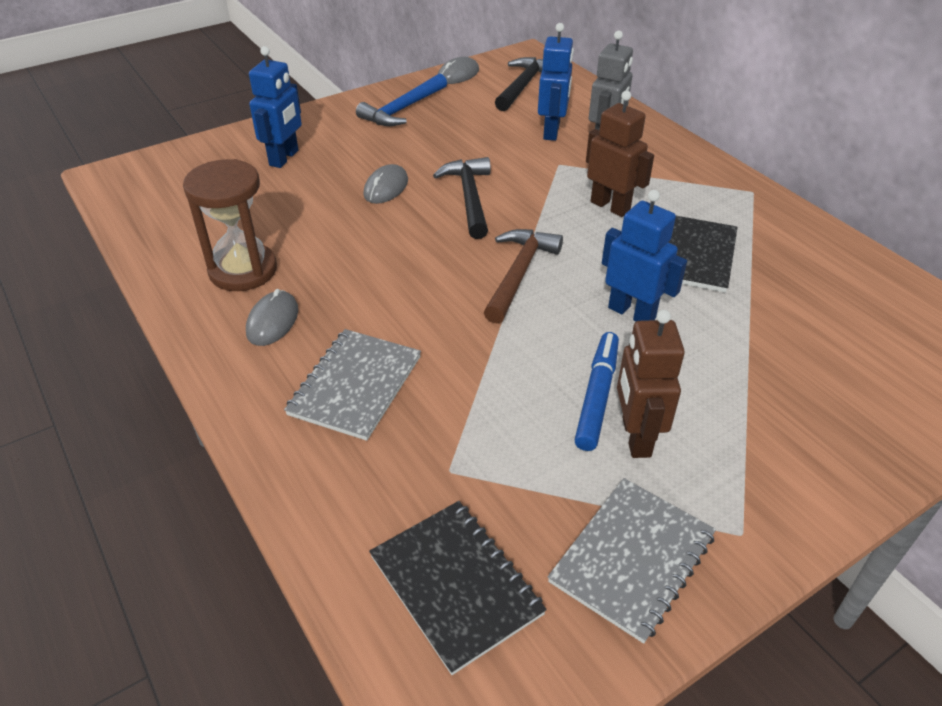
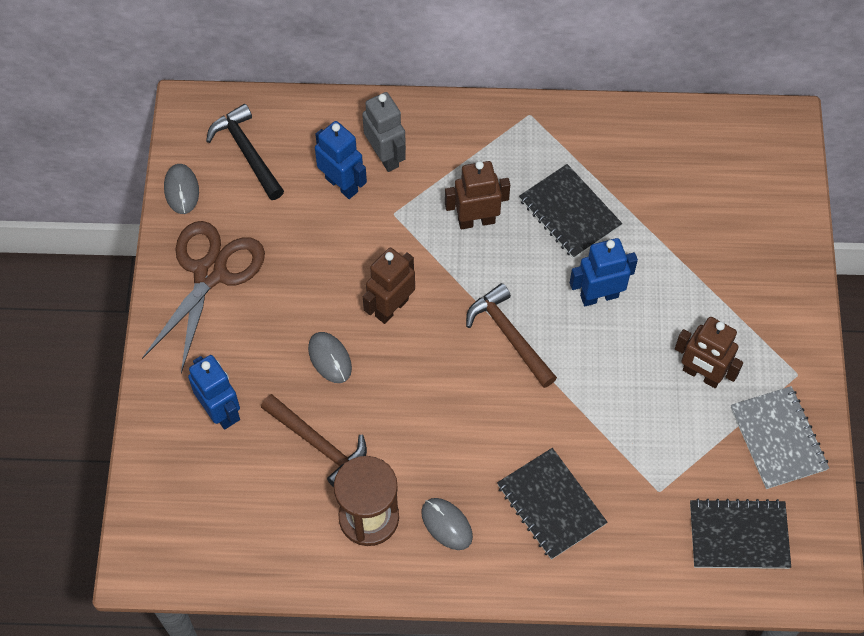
camera: 55 degrees left, 20 degrees up
grey notebook [284,329,421,441] -> black notebook [497,448,607,560]
blue hammer [356,73,447,126] -> brown scissors [142,221,265,373]
black hammer [433,157,491,239] -> brown robot [363,248,415,324]
blue marker [575,332,619,451] -> none
none -> brown hammer [261,394,367,487]

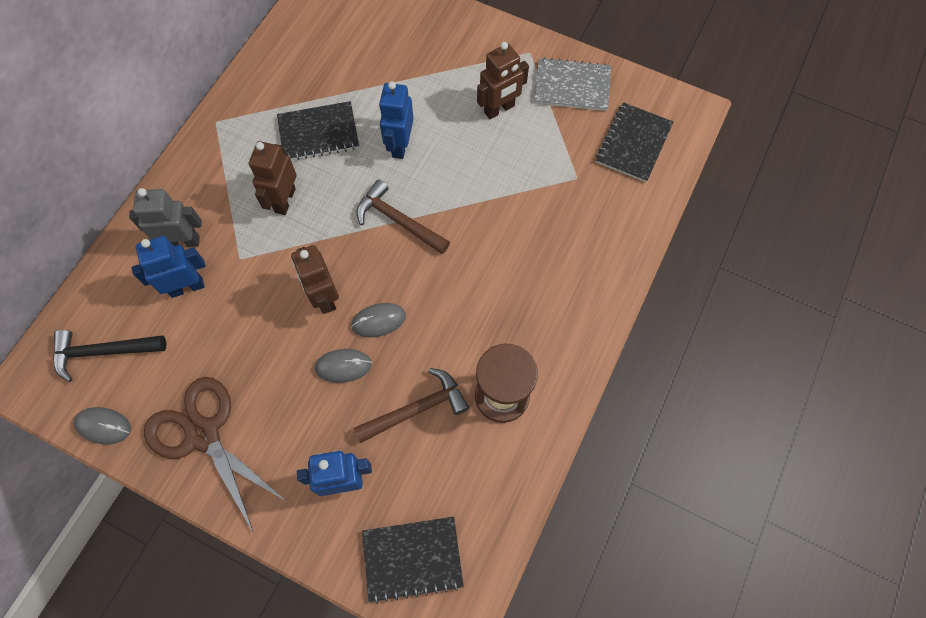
camera: 65 degrees left, 5 degrees up
grey mouse [421,498,473,550] -> grey mouse moved to [351,303,406,337]
brown hammer [466,283,557,388] -> brown hammer turned 45 degrees clockwise [357,179,450,254]
black notebook [497,448,607,560] -> black notebook moved to [362,517,464,604]

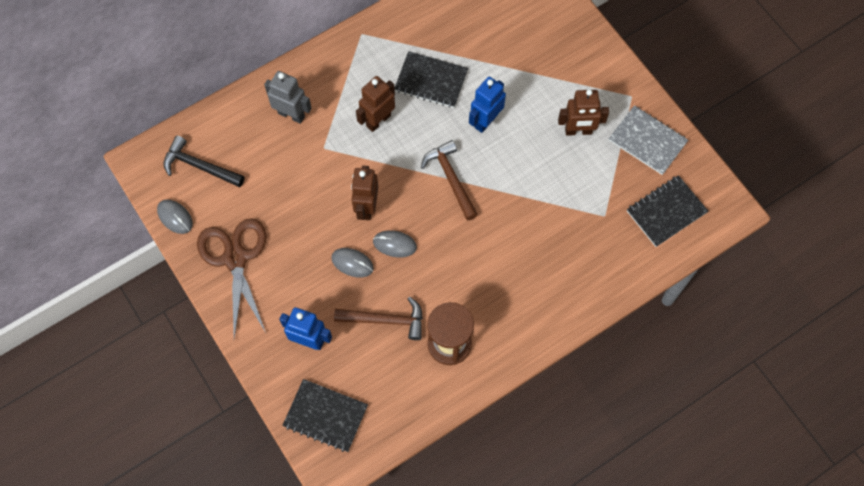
camera: 30 degrees right, 0 degrees up
blue robot [131,236,206,298] -> none

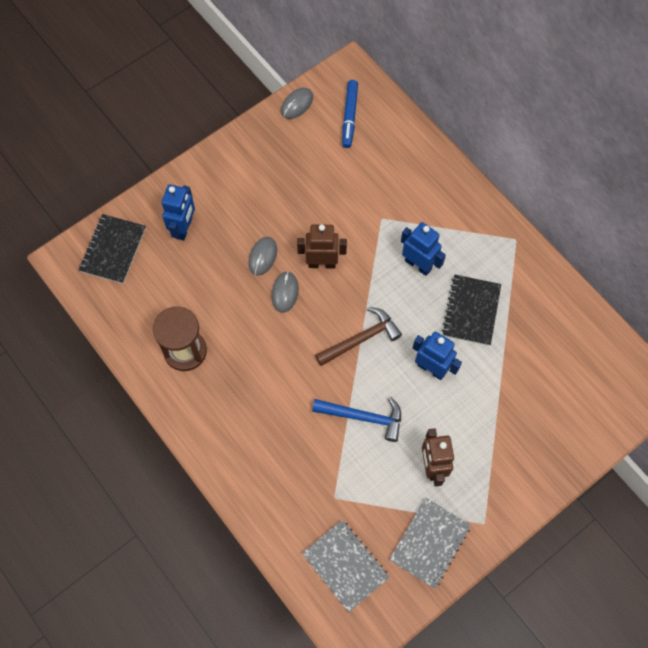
camera: 85 degrees right, 0 degrees up
black hammer [163,136,245,187] -> blue marker [342,80,358,148]
brown scissors [197,218,266,338] -> none
grey robot [264,71,312,124] -> none
brown hammer [334,297,423,340] -> none
brown robot [356,76,395,132] -> blue robot [401,222,446,276]
black notebook [627,175,708,247] -> grey notebook [302,520,389,612]
none -> blue hammer [312,397,401,442]

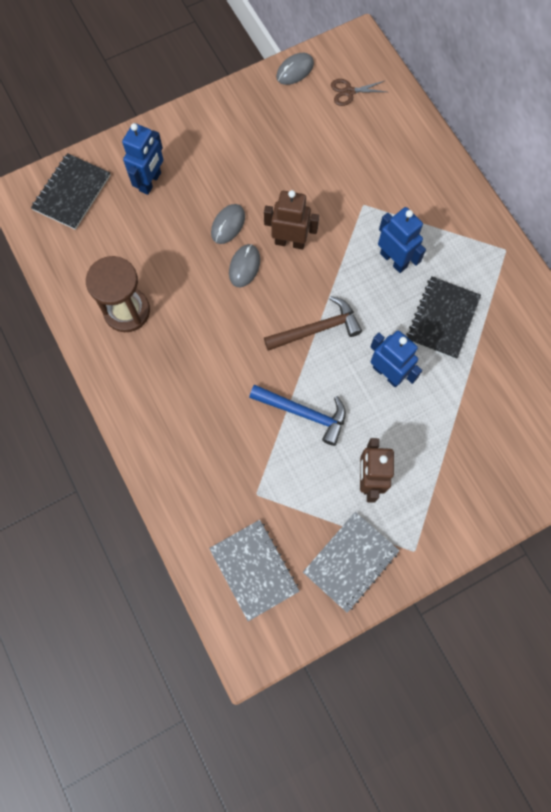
camera: 10 degrees right, 5 degrees up
blue marker [342,80,358,148] -> brown scissors [331,79,387,106]

